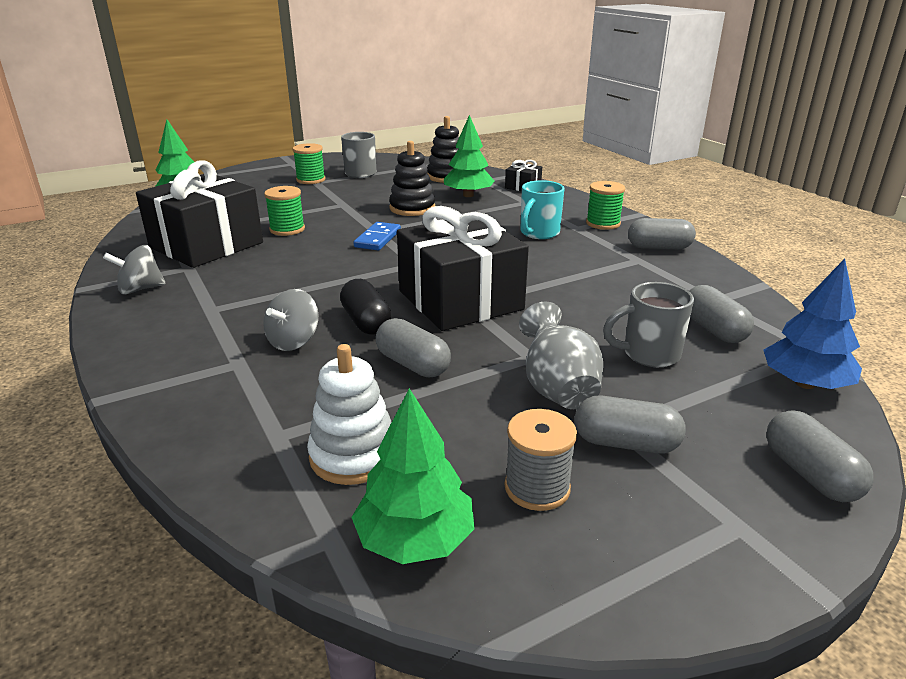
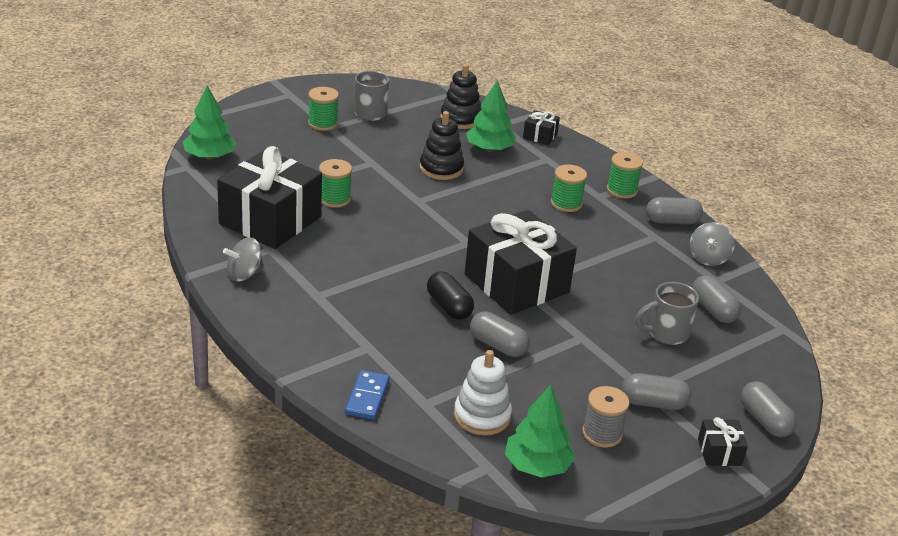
camera: 10 degrees left, 5 degrees up
grey spinning top [263,289,318,351] -> grey spinning top moved to [690,222,735,266]
blue domino [353,222,401,250] -> blue domino moved to [345,370,390,420]
grey vase [519,301,603,409] -> none
turquoise mug [520,180,565,239] -> green spool [551,164,587,212]
blue tree [763,259,862,389] -> none
none -> black gift [698,417,748,466]

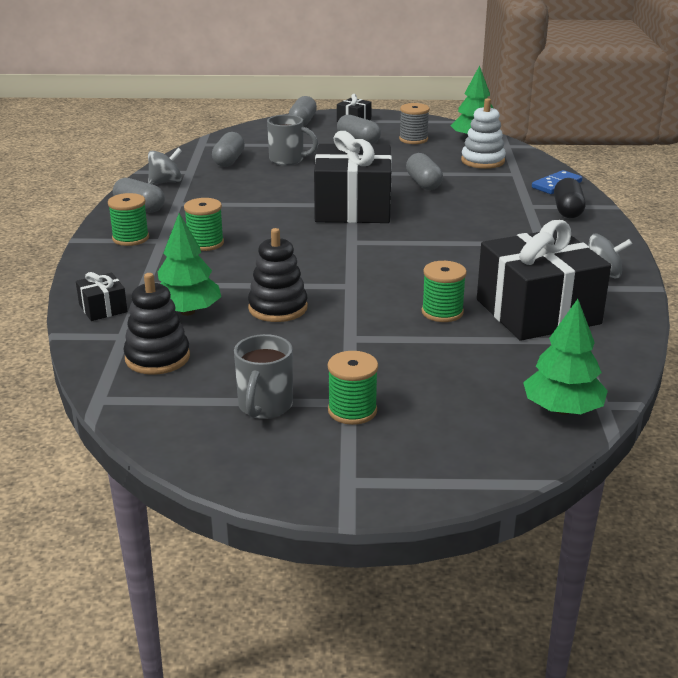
camera: 140 degrees left, 5 degrees down
black capsule [427,271,474,320] -> black capsule moved to [554,178,586,218]

